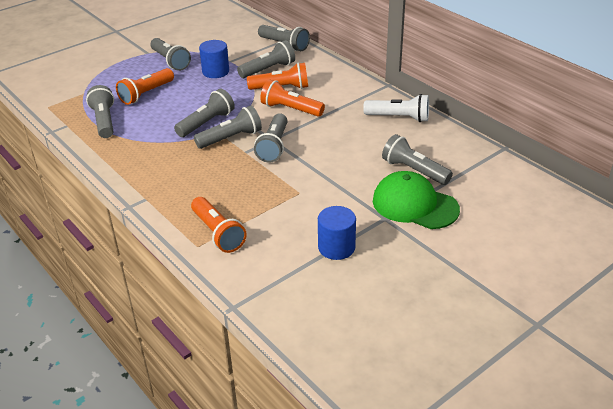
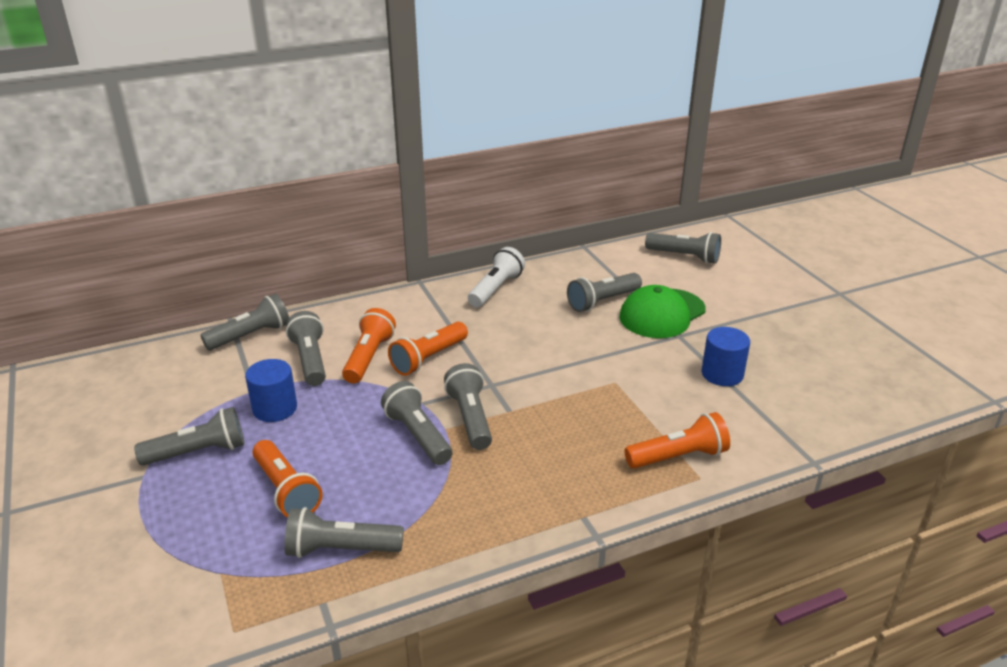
camera: 75 degrees left, 5 degrees down
grey flashlight [254,114,288,163] -> grey flashlight moved to [645,232,721,264]

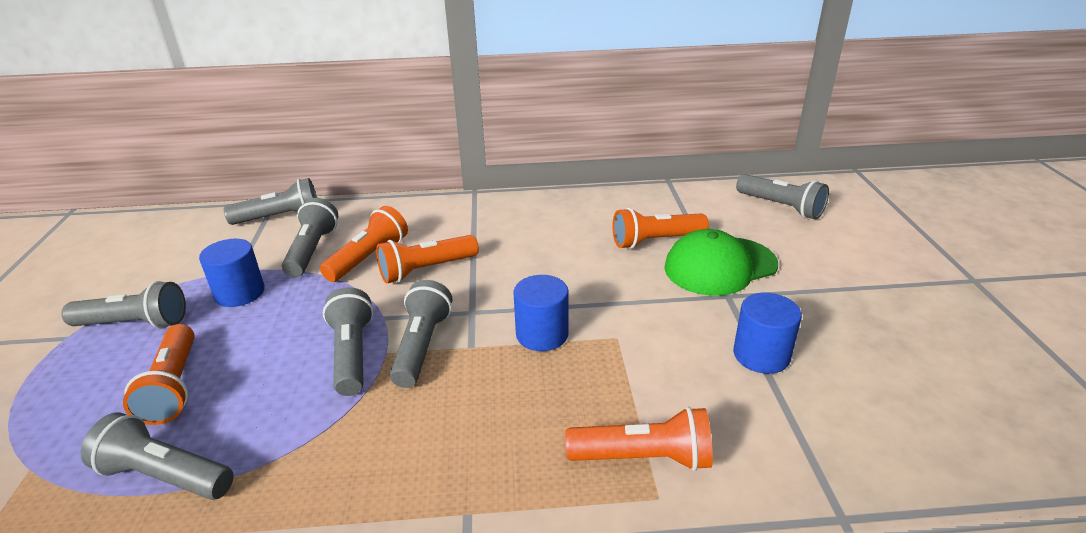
camera: 20 degrees right, 0 degrees up
white flashlight [468,247,525,307] -> none
grey flashlight [567,273,642,312] -> orange flashlight [612,208,709,249]
none -> blue cylinder [513,275,569,351]

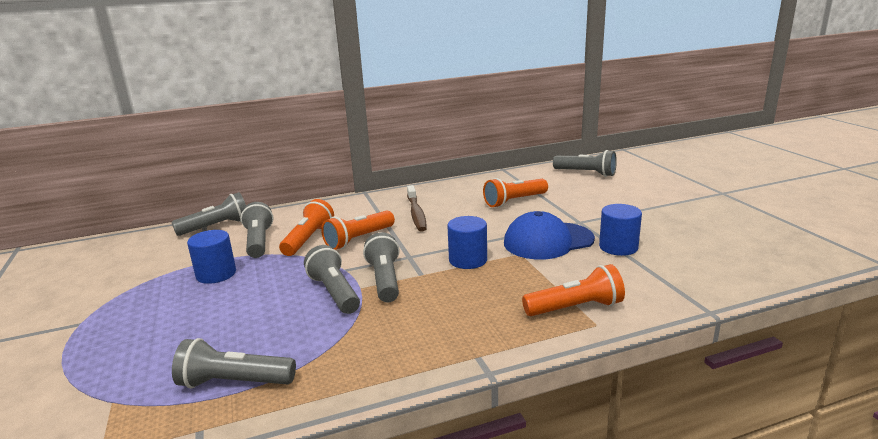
camera: 15 degrees left, 10 degrees down
grey flashlight [61,281,186,329] -> none
orange flashlight [123,324,195,425] -> none
green cap [664,229,778,296] -> none
none -> brown toothbrush [407,185,427,232]
none -> blue cap [504,211,595,260]

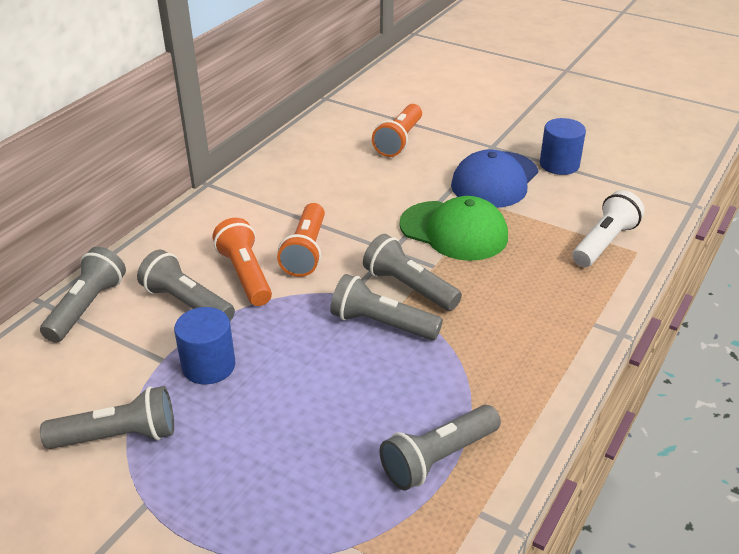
camera: 40 degrees left, 15 degrees up
brown toothbrush [407,185,427,232] -> none
blue cylinder [447,216,487,269] -> green cap [399,196,508,261]
orange flashlight [522,264,625,316] -> white flashlight [572,190,645,267]
grey flashlight [553,150,617,177] -> grey flashlight moved to [40,386,174,449]

